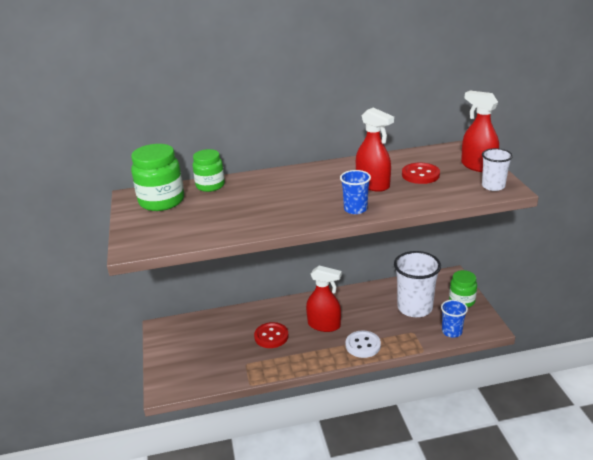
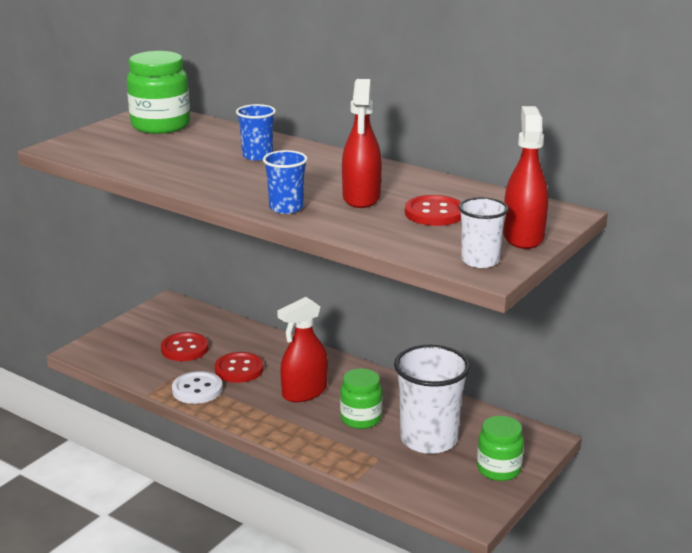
camera: 45 degrees right, 5 degrees down
green jar [193,149,225,192] -> green jar moved to [340,368,382,429]
red spray bottle [306,265,342,332] -> red spray bottle turned 75 degrees clockwise [277,297,328,402]
white button [345,331,381,358] -> white button moved to [172,371,223,404]
blue cup [441,300,468,338] -> blue cup moved to [236,104,276,161]
none -> red button [161,332,209,361]

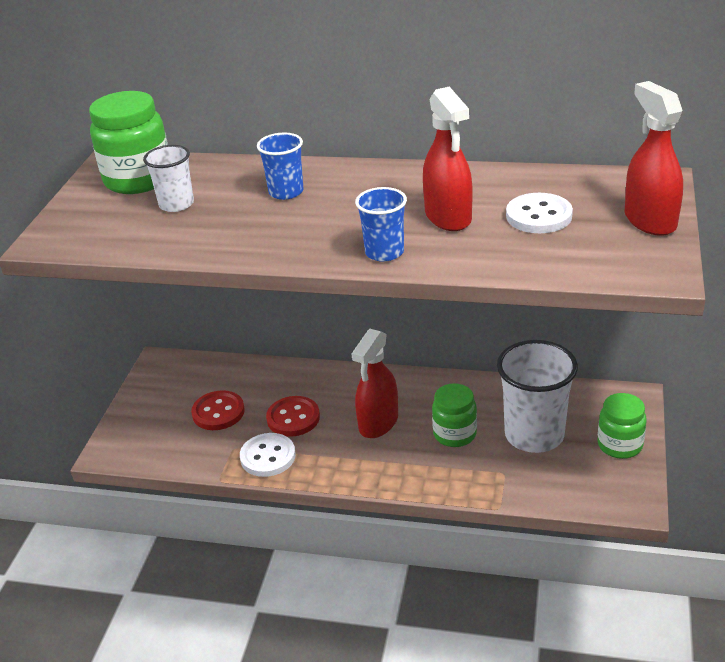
camera: 20 degrees left, 10 degrees up
red button [405,195,461,226] -> white button [506,193,573,233]
white cup [459,197,508,268] -> white cup moved to [143,145,194,212]

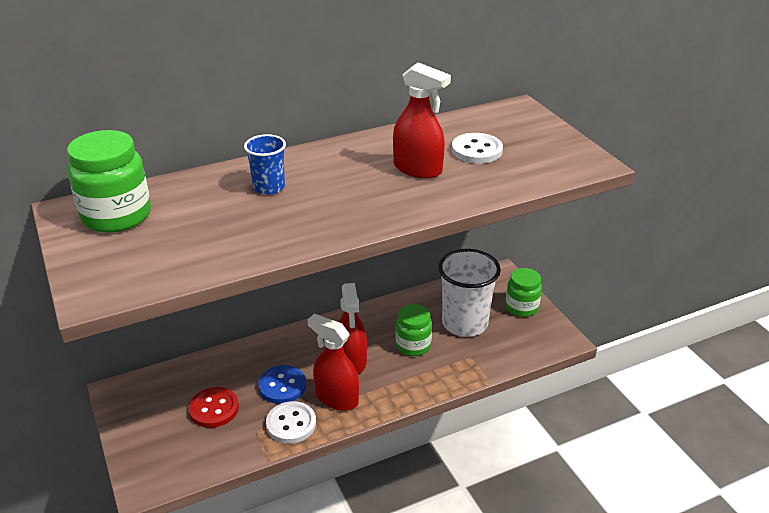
camera: 40 degrees left, 0 degrees up
white cup [143,145,194,212] -> none
red button [266,396,320,437] -> blue button [258,365,306,404]
blue cup [355,187,407,262] -> none
red spray bottle [624,81,683,236] -> red spray bottle moved to [307,314,359,411]

